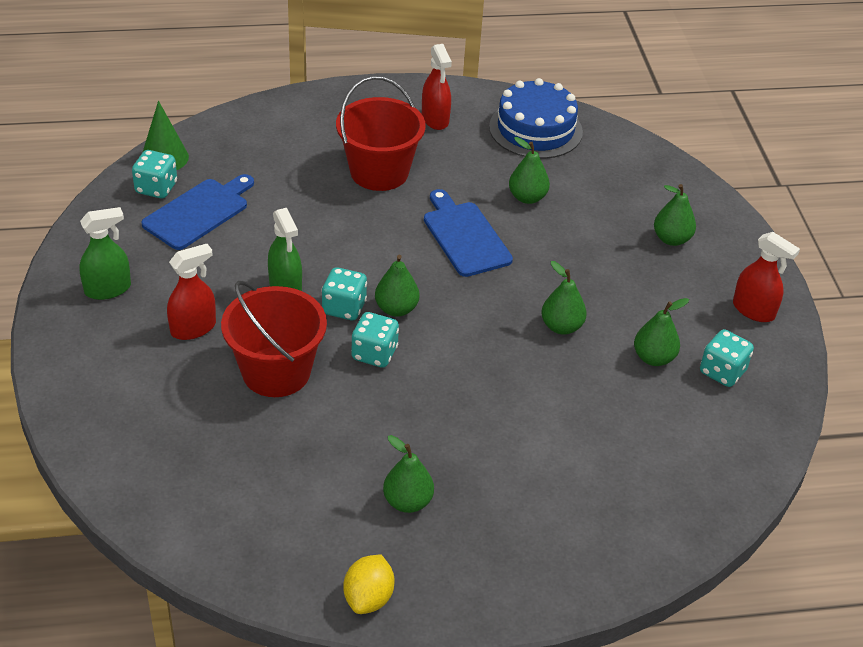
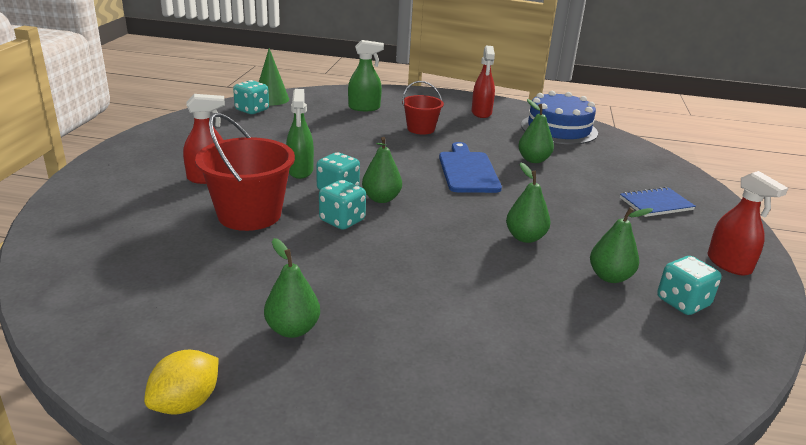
camera: 20 degrees right, 15 degrees down
green spray bottle [79,207,131,300] -> green spray bottle moved to [348,40,384,111]
blue cutting board [141,174,254,250] -> none
red bucket [336,76,426,191] -> red bucket [402,81,444,135], size x0.59
green pear [654,184,696,246] -> blue notebook [620,187,696,217]

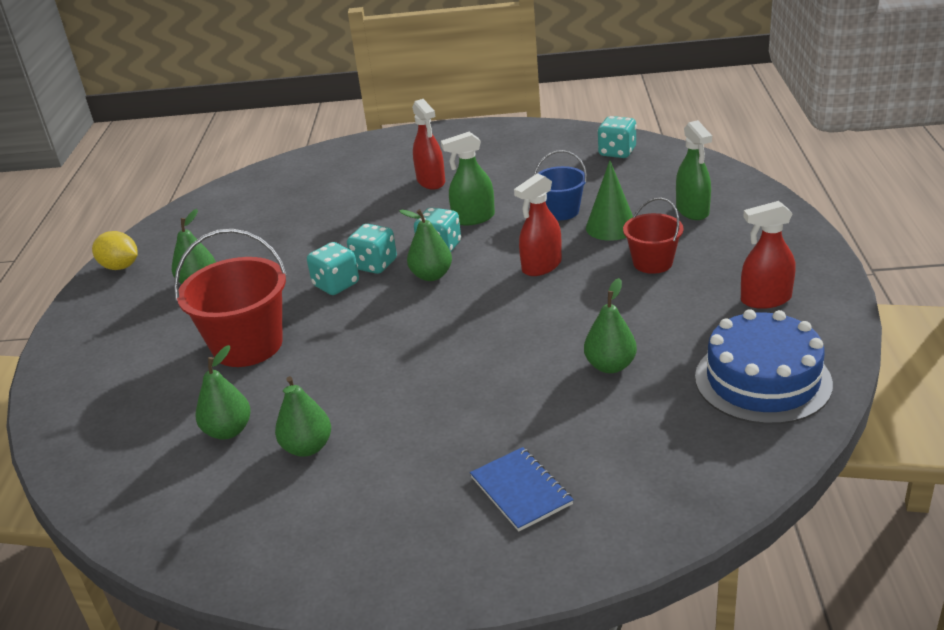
camera: 85 degrees right, 5 degrees up
red bucket [195,113,295,231] -> red bucket moved to [174,229,287,367]
green cone [259,48,289,105] -> green cone moved to [586,161,633,241]
blue cutting board [439,142,502,193] -> none
green pear [506,163,550,243] -> green pear moved to [196,345,251,439]
turquoise dice [657,256,721,315] -> turquoise dice moved to [307,242,359,295]
red spray bottle [707,171,788,276] -> red spray bottle moved to [514,173,562,276]
none -> blue bucket [534,150,587,220]

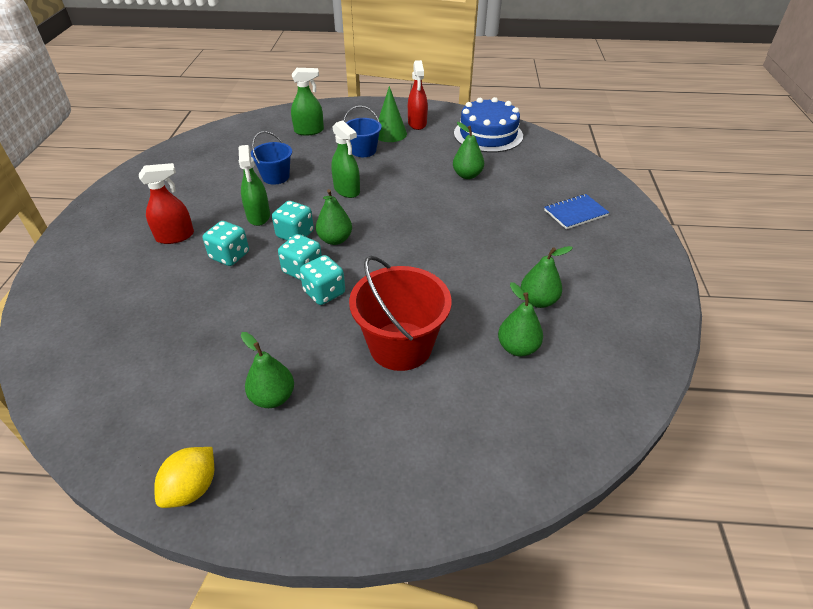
camera: 90 degrees left, 10 degrees up
red spray bottle [514,173,562,276] -> green spray bottle [331,120,360,198]
green cone [586,161,633,241] -> green cone moved to [378,86,407,142]
turquoise dice [598,116,637,158] -> turquoise dice moved to [203,221,249,266]
red bucket [623,198,683,274] -> blue bucket [343,106,382,157]

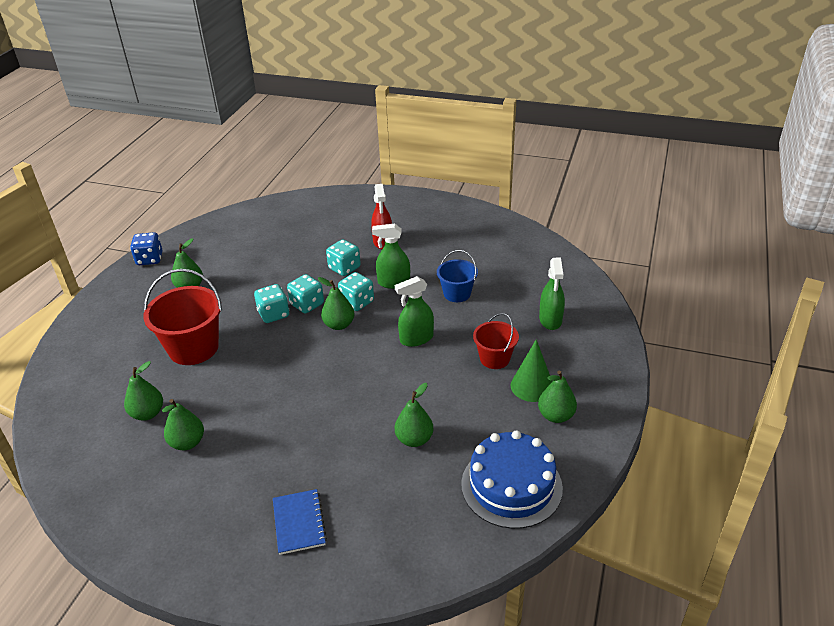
camera: 105 degrees right, 5 degrees down
yellow lemon [154,447,214,508] -> blue dice [130,232,162,265]
blue bucket [343,106,382,157] -> red bucket [473,313,519,369]
red spray bottle [408,60,428,130] -> green pear [538,370,577,423]

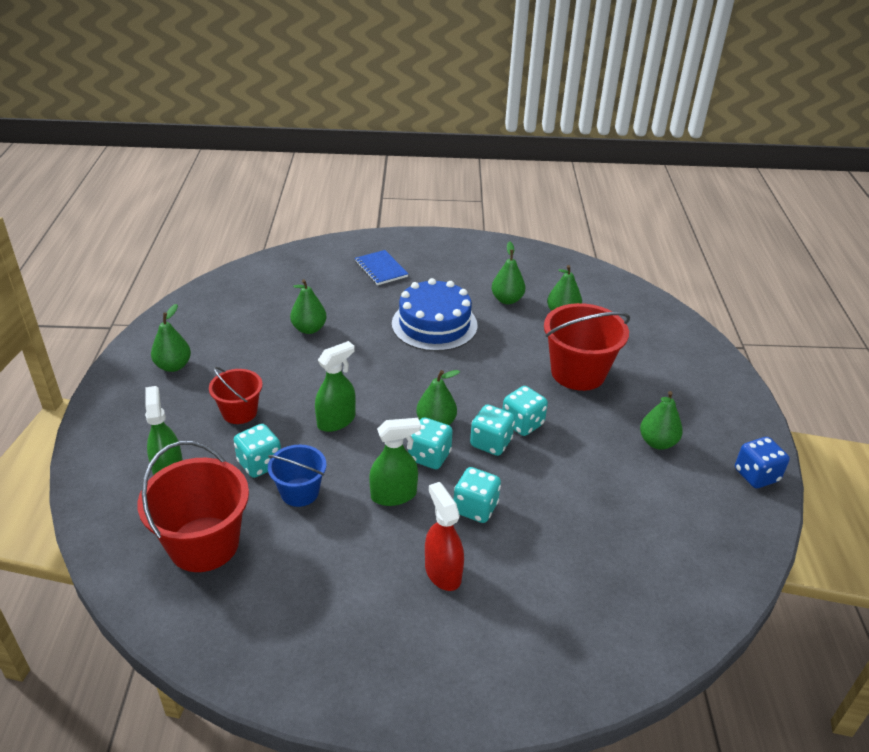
camera: 160 degrees right, 0 degrees up
blue cake [461,431,563,529] -> blue cake moved to [392,278,478,351]
green cone [511,339,552,402] -> none
none -> red bucket [137,441,249,572]
none -> turquoise dice [234,424,281,478]

